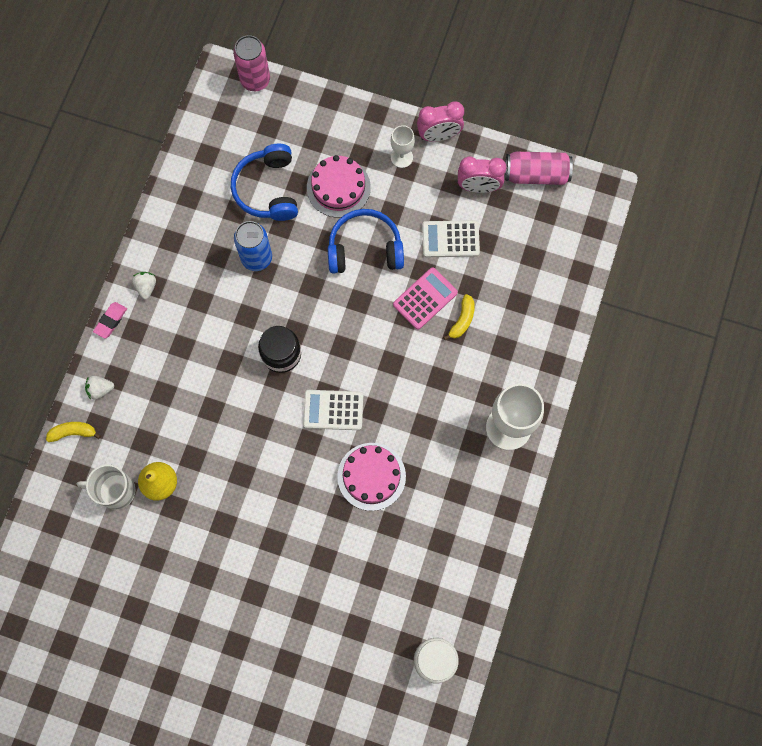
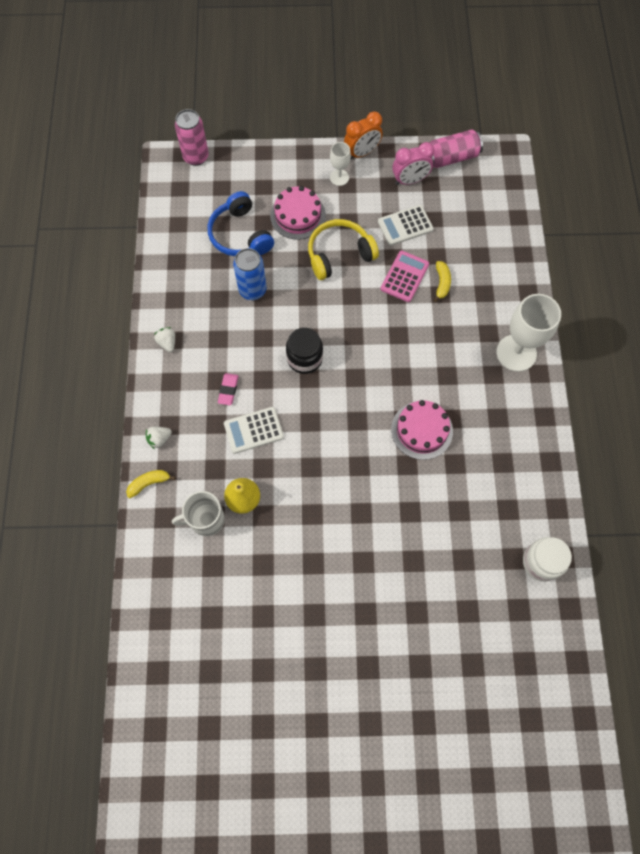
camera: 20 degrees left, 5 degrees down
pink eraser [93,302,127,339] -> pink eraser moved to [218,373,239,405]
white calculator [303,390,363,430] -> white calculator moved to [224,407,284,454]
blue headphones [328,209,404,274] -> yellow headphones [308,219,379,280]
pink clock [417,101,464,142] -> orange clock [344,111,383,160]

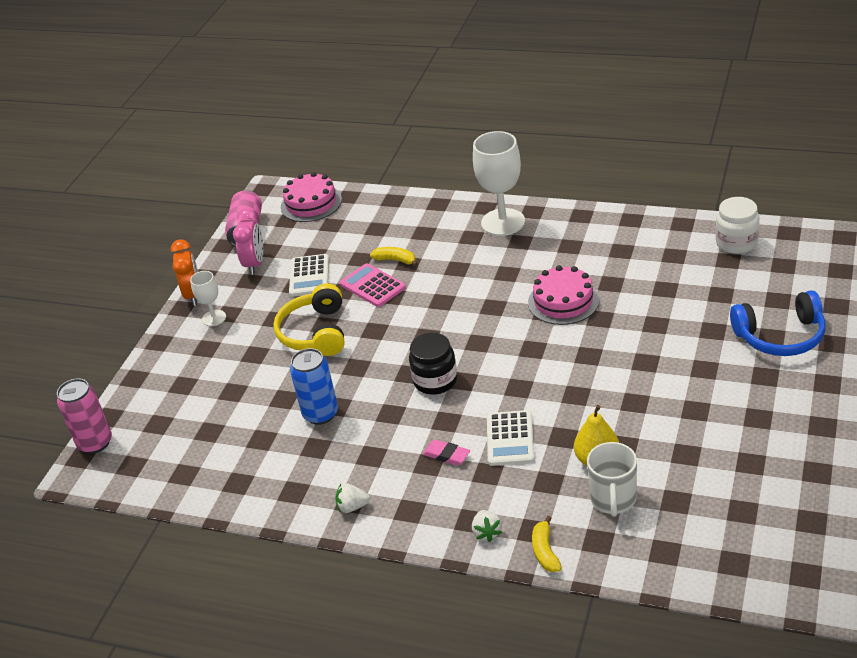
camera: 65 degrees left, 30 degrees down
blue headphones [208,191,274,256] -> blue headphones moved to [730,290,826,356]
pink cake [270,186,326,240] -> pink cake moved to [281,172,342,222]

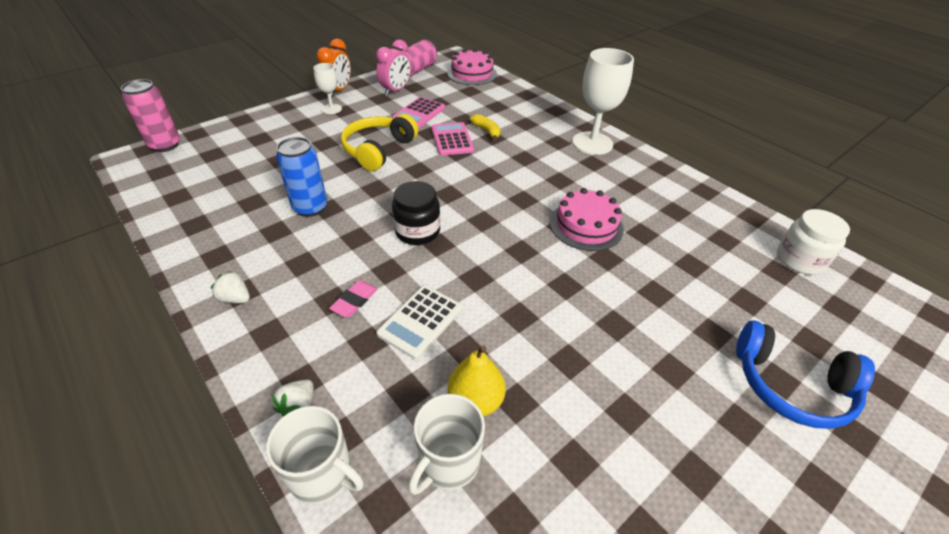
camera: 25 degrees right, 5 degrees up
white calculator [289,254,329,297] -> pink calculator [392,97,445,128]
pink eraser [423,439,470,465] -> pink eraser turned 60 degrees clockwise [329,280,378,317]
yellow banana [532,516,562,572] -> white mug [266,406,363,504]

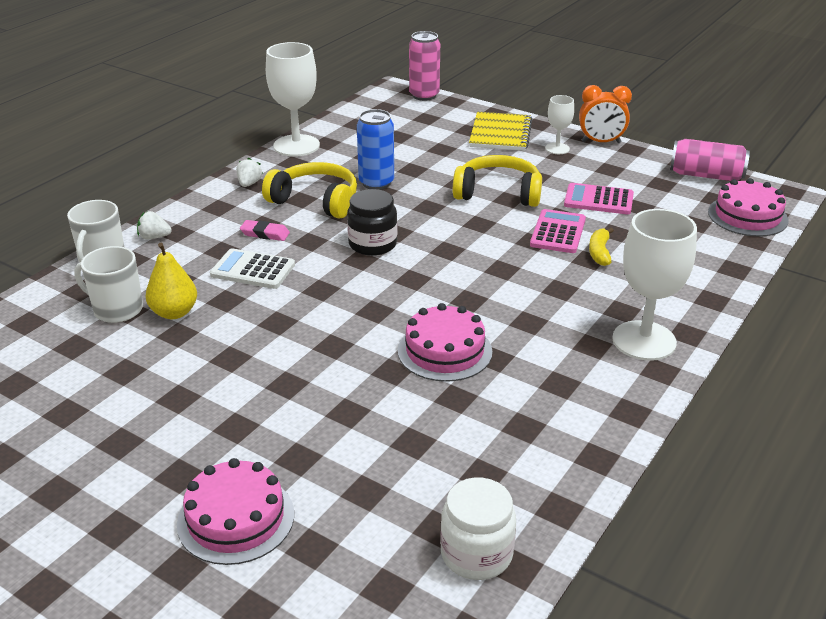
camera: 75 degrees right, 10 degrees down
pink clock [376,40,411,96] -> none
pink calculator [431,122,474,156] -> pink calculator turned 45 degrees counterclockwise [530,209,586,253]
yellow banana [470,114,500,141] -> yellow banana turned 150 degrees clockwise [589,228,614,266]
blue headphones [736,320,875,429] -> pink cake [177,458,294,565]
none -> yellow headphones [262,162,357,219]
none -> white goblet [266,42,320,156]
none -> yellow notebook [469,112,532,151]

